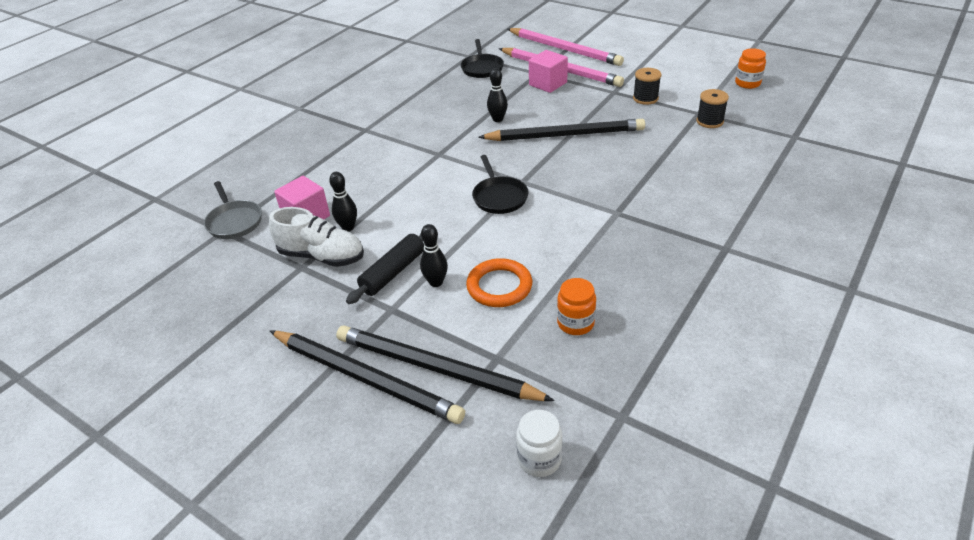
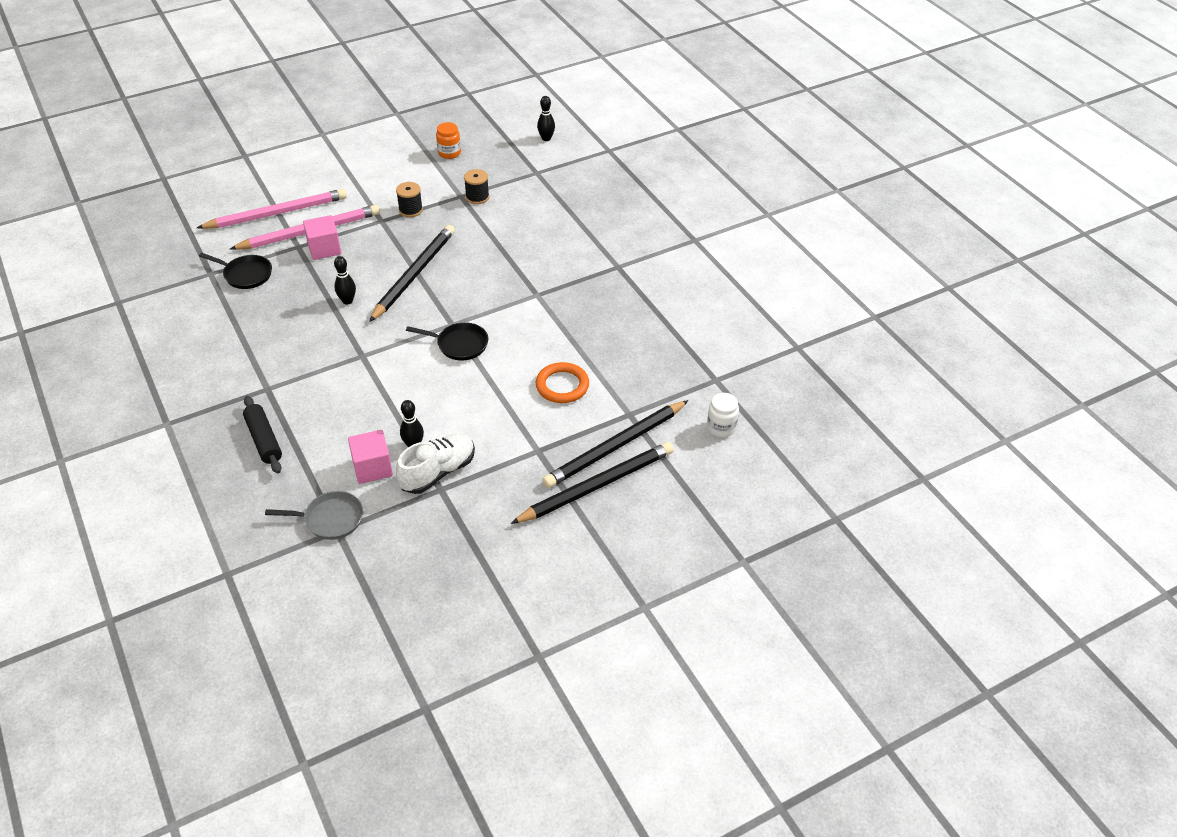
camera: 65 degrees left, 5 degrees up
black rolling pin [346,234,424,304] -> black rolling pin moved to [243,396,282,473]
black bowling pin [420,224,448,287] -> black bowling pin moved to [537,96,555,141]
orange jar [557,278,596,335] -> none

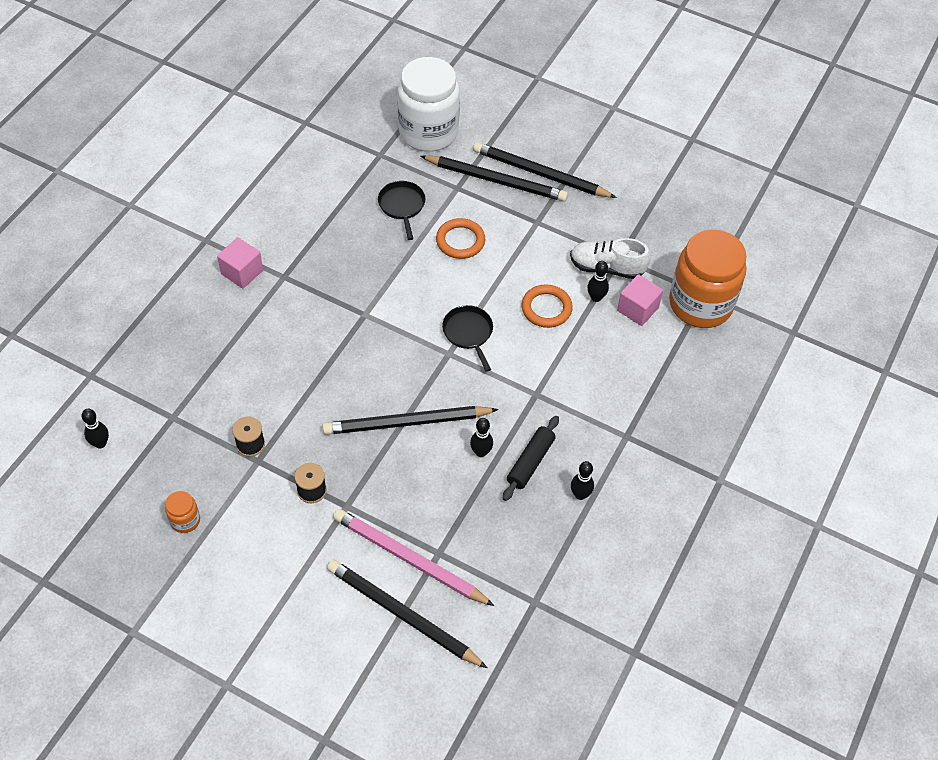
camera: 125 degrees left, 10 degrees up
pink pencil [197,189,347,229] -> black pencil [327,559,487,668]
black pan [199,253,272,289] -> black pan moved to [378,181,425,240]
black rolling pin [243,396,282,473] -> black rolling pin moved to [503,416,559,501]
grey pan [265,491,363,540] -> orange jar [669,229,746,328]
pink cube [303,215,341,260] -> pink cube moved to [217,237,263,288]
white jar [707,393,739,437] -> white jar [398,57,460,152], size x2.43
none -> orange ring [522,284,573,328]
none -> black bowling pin [571,461,594,500]

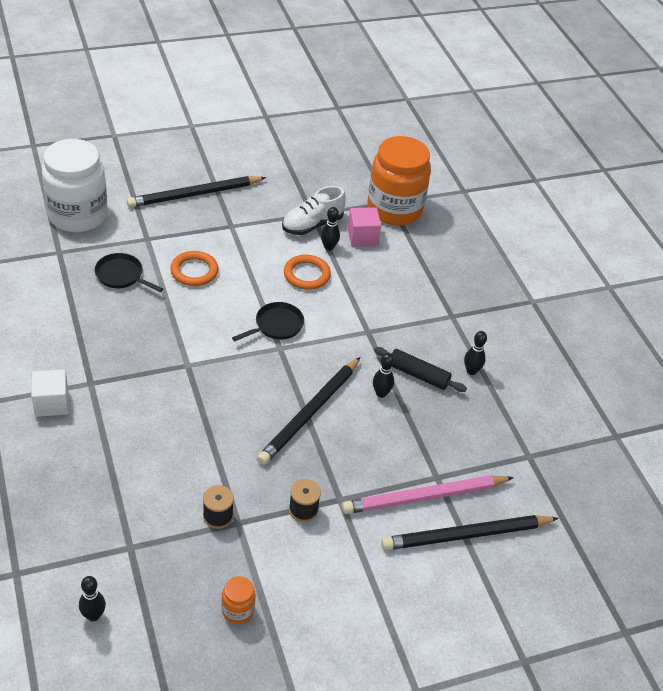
camera: 50 degrees left, 10 degrees down
pink cube [217,237,263,288] -> white cube [31,369,69,417]
black pencil [421,155,568,202] -> none
black pan [442,305,493,372] -> black pan turned 120 degrees clockwise [232,302,304,341]
black rolling pin [503,416,559,501] -> black rolling pin turned 45 degrees counterclockwise [374,347,467,392]

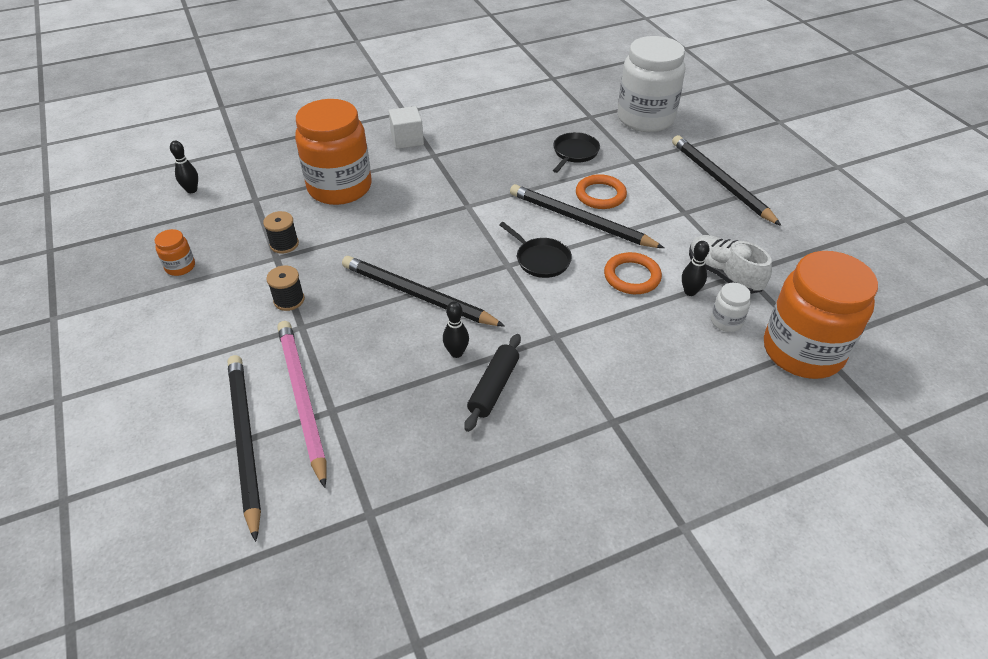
camera: 90 degrees right, 0 degrees up
pink cube [348,207,381,246] -> white jar [711,283,751,332]
black bowling pin [464,331,487,375] -> none
none -> orange jar [295,99,372,205]
none -> black pencil [510,184,664,248]

